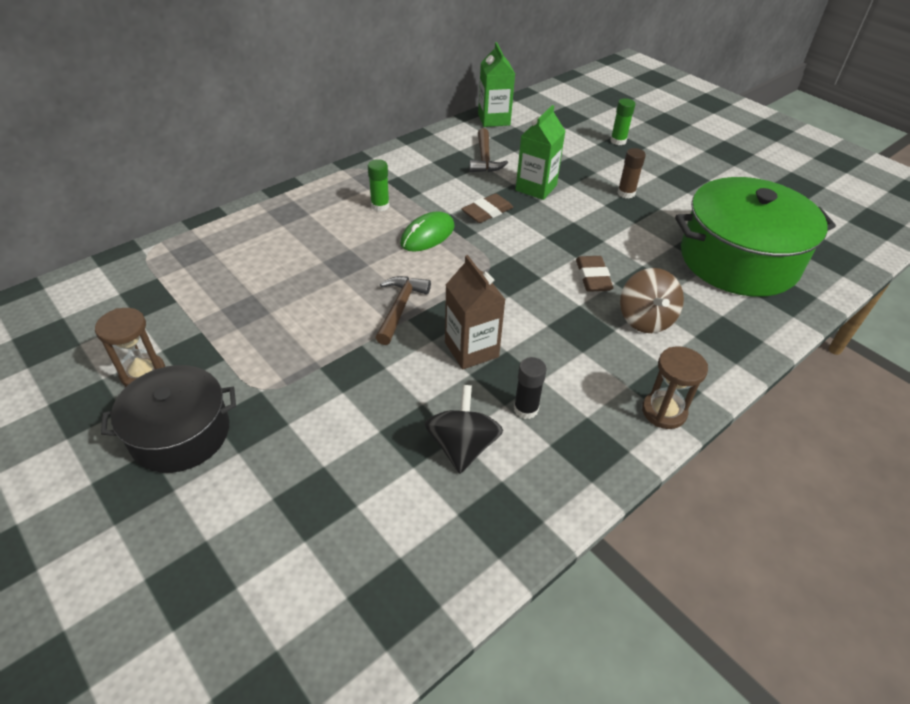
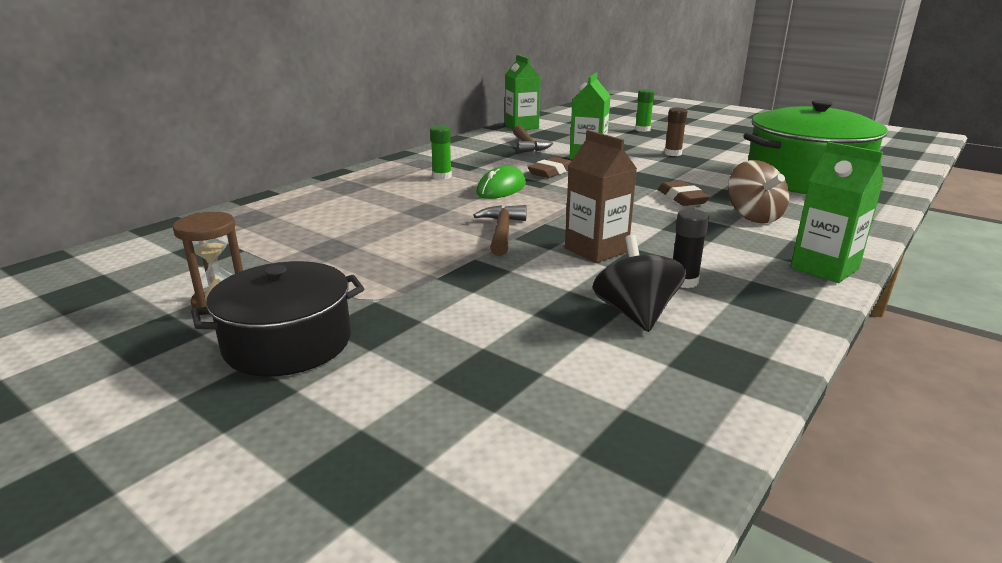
camera: 10 degrees left, 20 degrees down
brown hourglass [642,346,708,429] -> green carton [790,142,884,283]

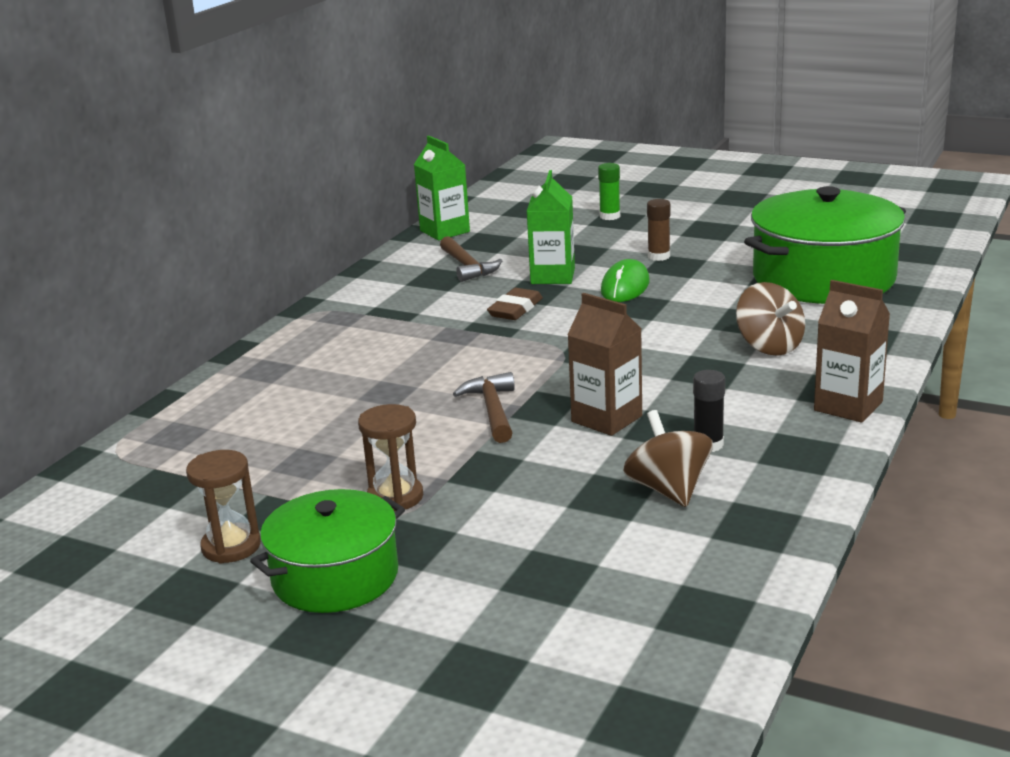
camera: 10 degrees left, 0 degrees up
black pot [191,261,364,376] -> green pot [250,489,405,613]
green glue stick [430,126,452,180] -> none
green mouse [476,166,526,199] -> green mouse moved to [601,259,650,302]
black spinning top [593,235,686,332] -> brown spinning top [623,410,713,507]
brown eraser [658,181,710,206] -> none
green carton [790,142,884,283] -> brown carton [814,280,890,423]
none -> brown hourglass [358,404,423,511]

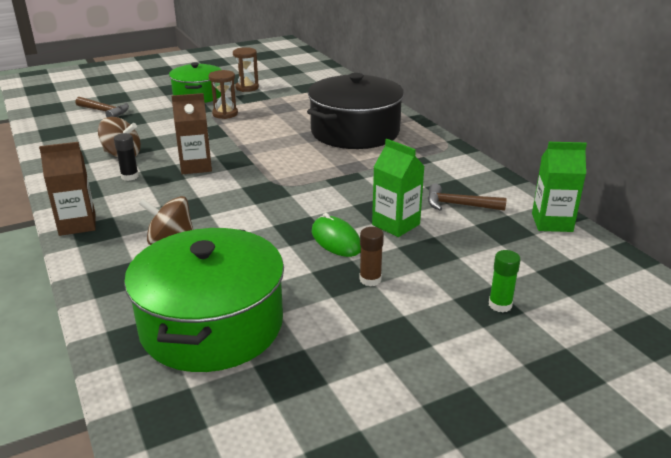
camera: 125 degrees right, 5 degrees up
brown hammer [453,372,515,443] -> brown hammer moved to [75,97,129,117]
brown eraser [487,288,543,320] -> none
none -> black pot [307,73,404,149]

